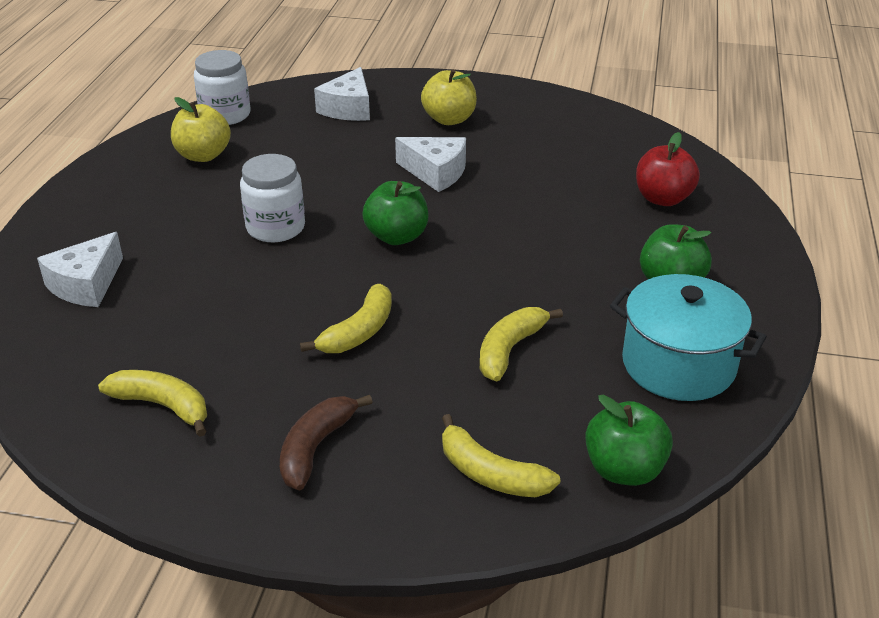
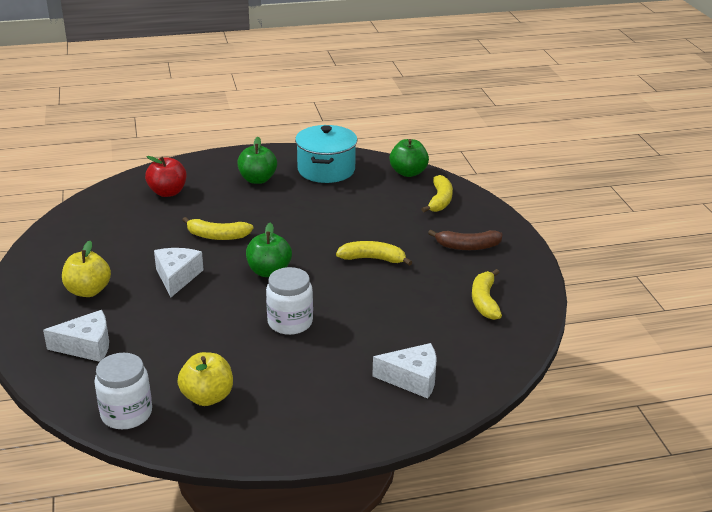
camera: 115 degrees left, 5 degrees down
yellow banana [480,307,563,381] -> yellow banana moved to [182,217,253,240]

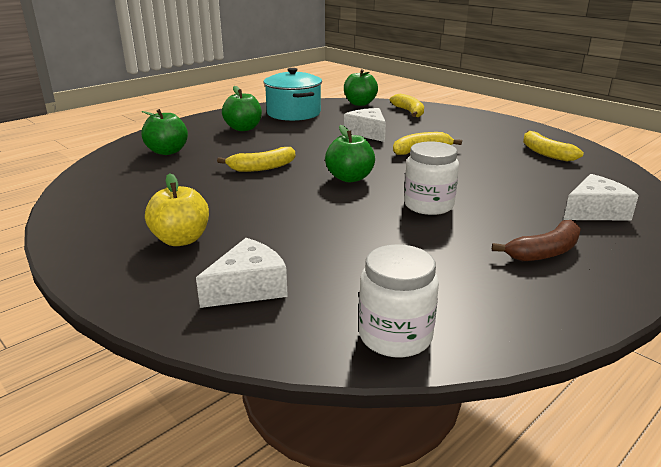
camera: 30 degrees left, 5 degrees down
red apple [145,156,187,197] -> green apple [141,109,188,155]
white cheese [154,248,204,297] -> white cheese moved to [344,108,386,142]
yellow apple [177,352,233,406] -> none
brown banana [428,230,503,250] -> brown banana moved to [492,220,581,261]

